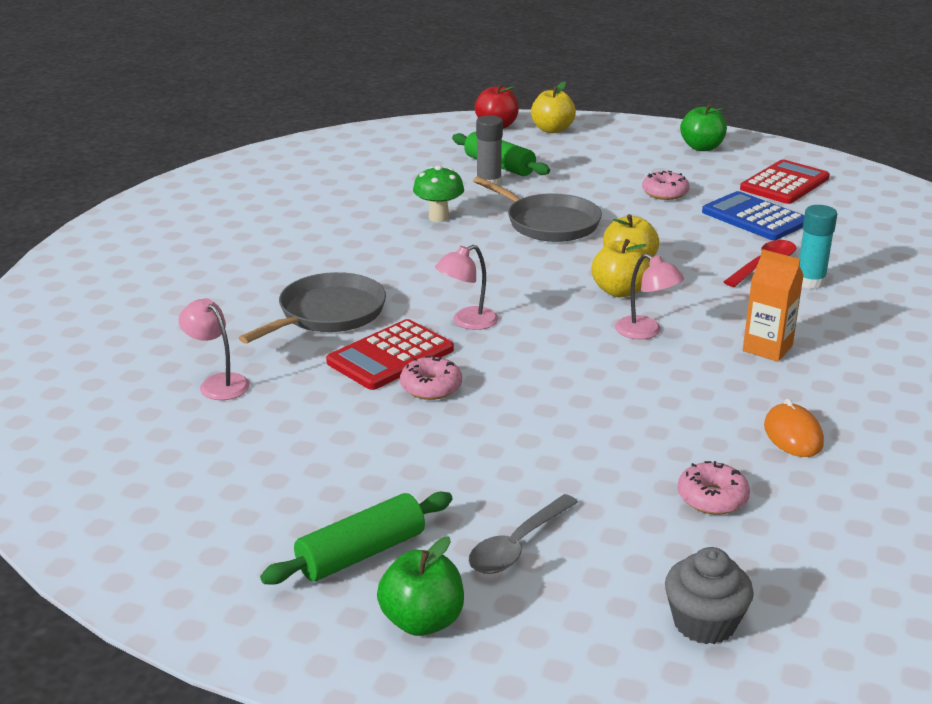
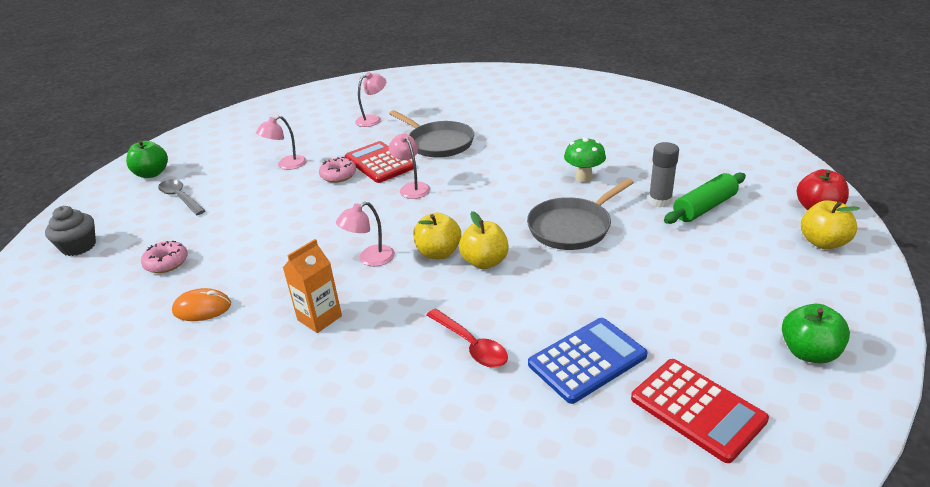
camera: 100 degrees right, 5 degrees up
green rolling pin [260,492,452,585] -> none
pink donut [642,171,690,200] -> none
turquoise glue stick [799,205,837,289] -> none
none -> pink lamp [256,116,307,170]

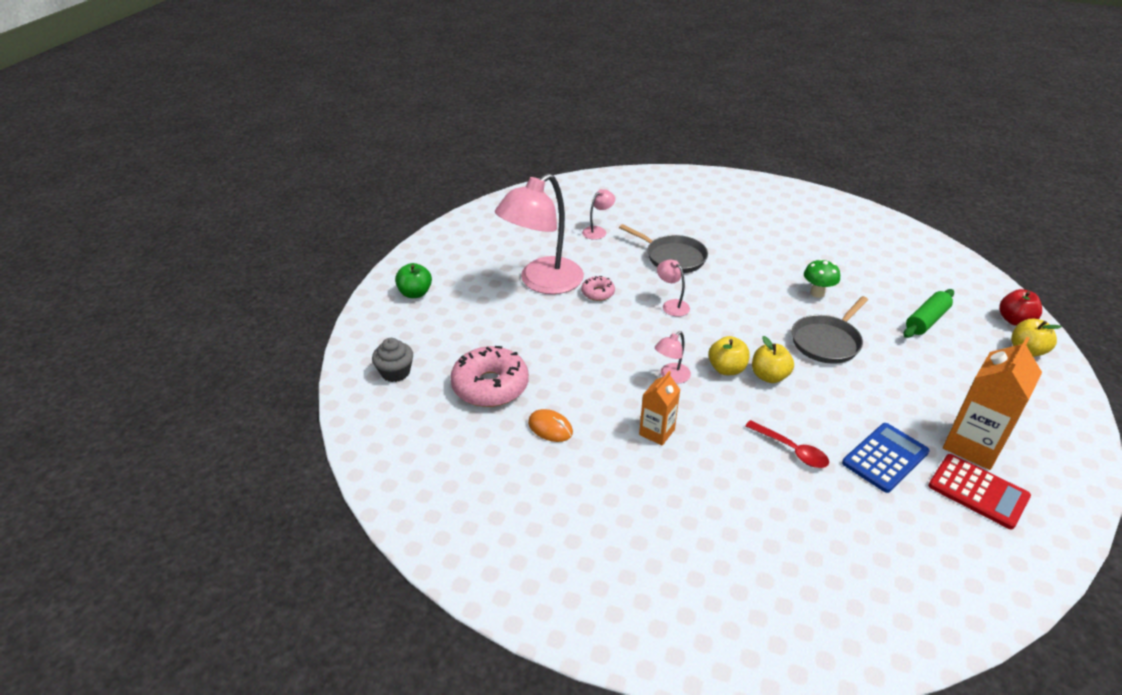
camera: 10 degrees left, 5 degrees up
pink donut [141,241,188,273] -> pink donut [450,346,529,407], size x2.00
grey spoon [158,179,206,215] -> none
orange mouse [172,288,231,321] -> orange mouse turned 45 degrees clockwise [528,409,573,442]
pink lamp [256,116,307,170] -> pink lamp [495,173,584,294], size x2.41
red calculator [345,141,414,183] -> none
grey glue stick [648,142,679,207] -> none
green apple [782,304,850,363] -> none
none -> orange carton [943,337,1042,470]

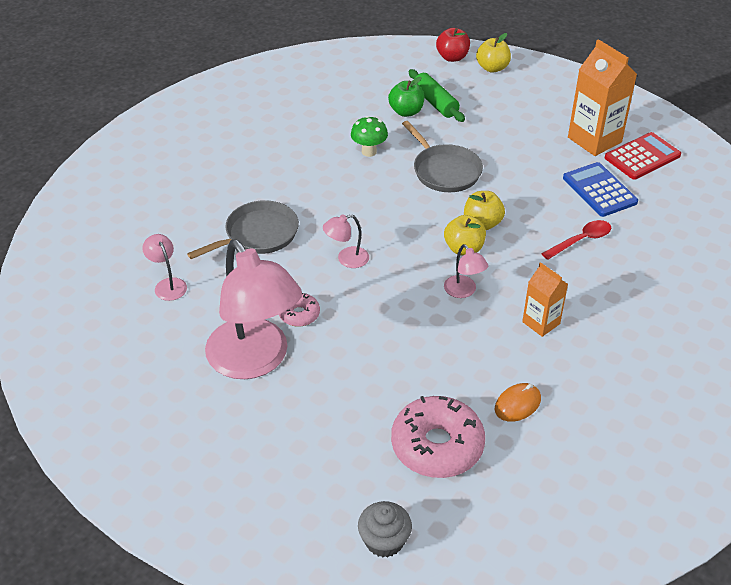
camera: 75 degrees left, 5 degrees up
green apple [395,263,432,298] -> green apple moved to [388,77,424,117]

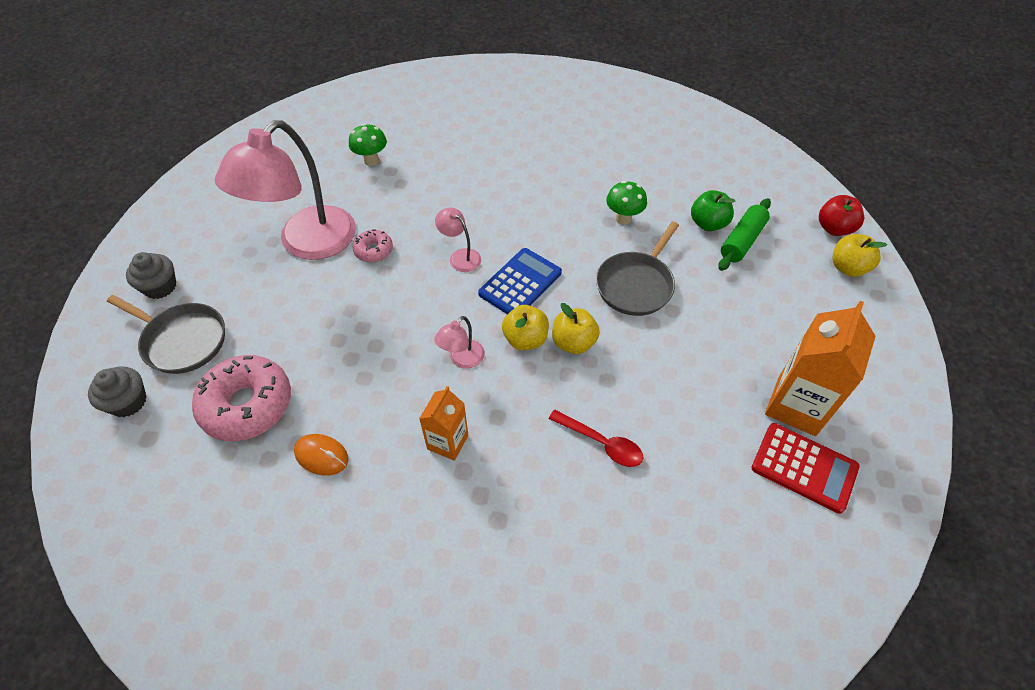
camera: 65 degrees right, 10 degrees up
pink lamp [142,234,187,301] -> green mushroom [349,124,387,166]
grey pan [187,200,299,259] -> grey pan moved to [107,295,225,374]
blue calculator [563,162,638,217] -> blue calculator moved to [478,248,562,314]
none -> grey cupcake [126,252,176,299]

